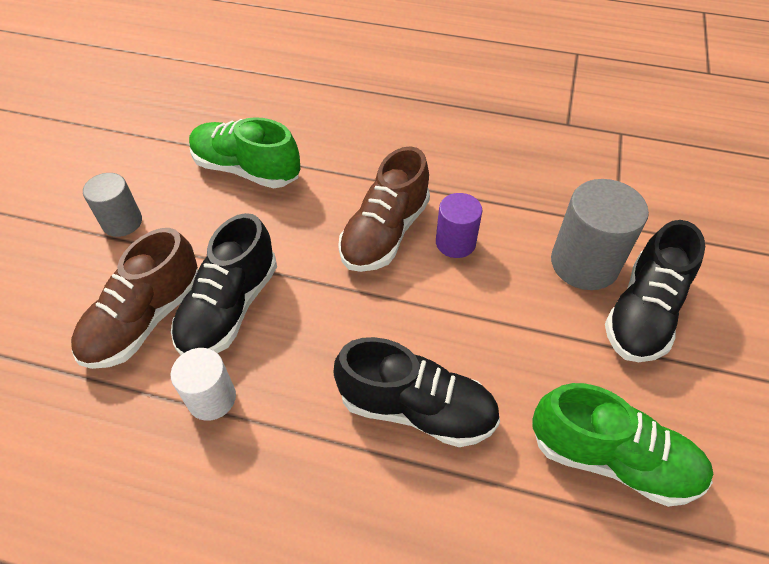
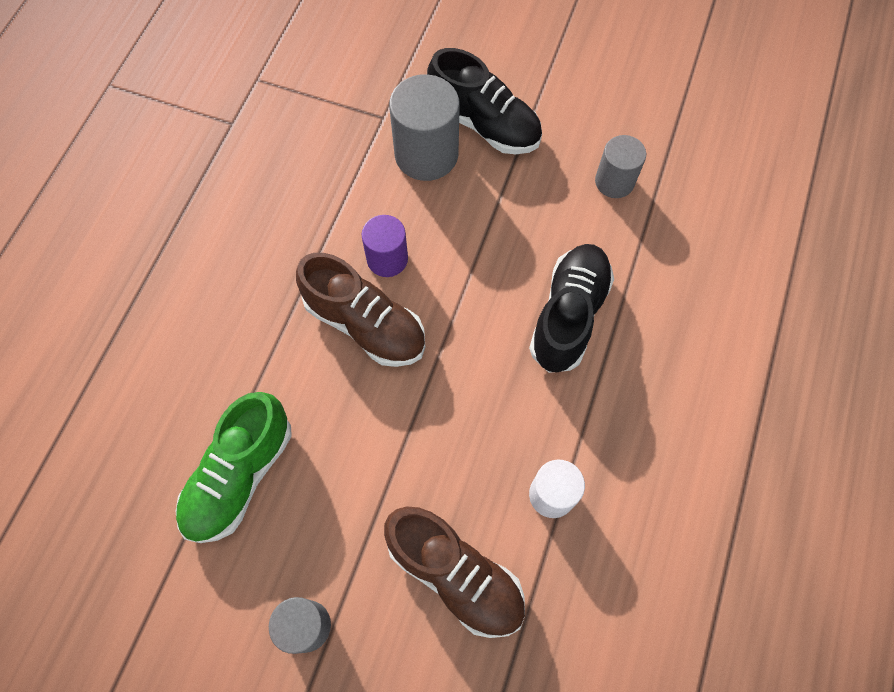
camera: 85 degrees left, 15 degrees up
black shoe [171,213,277,355] -> none
green shoe [532,383,713,507] -> grey cylinder [595,135,646,198]

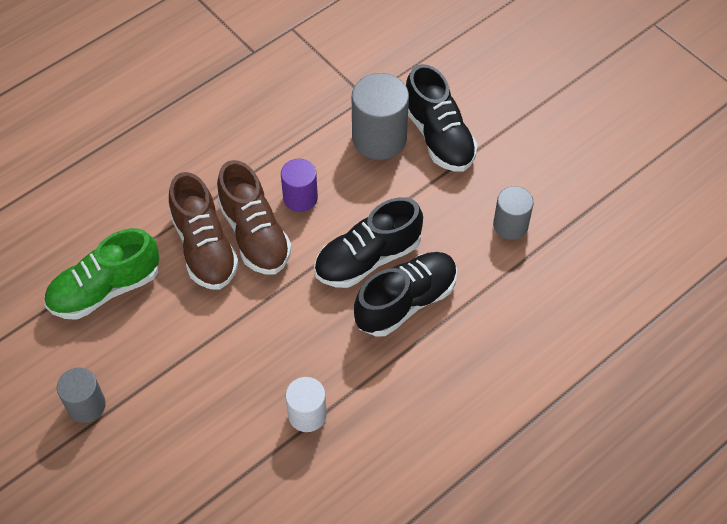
camera: 30 degrees right, 10 degrees down
brown shoe [384,506,525,638] -> brown shoe moved to [169,172,239,290]
none -> black shoe [314,197,423,288]

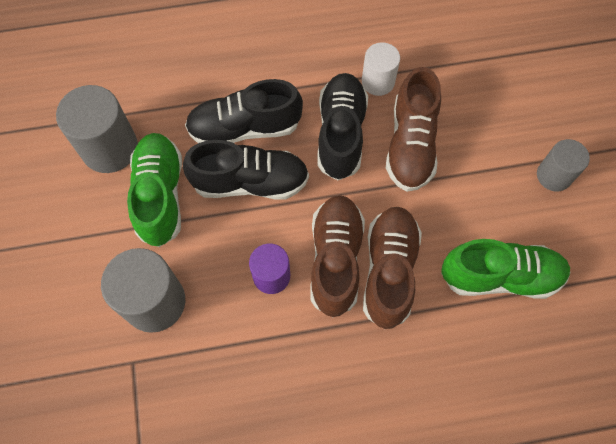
camera: 150 degrees left, 10 degrees up
black shoe [406,64,477,172] -> black shoe moved to [318,73,368,180]
grey cylinder [493,186,534,240] -> grey cylinder [56,85,138,173], size x1.63
none -> green shoe [127,133,182,247]
none -> brown shoe [386,67,441,192]

